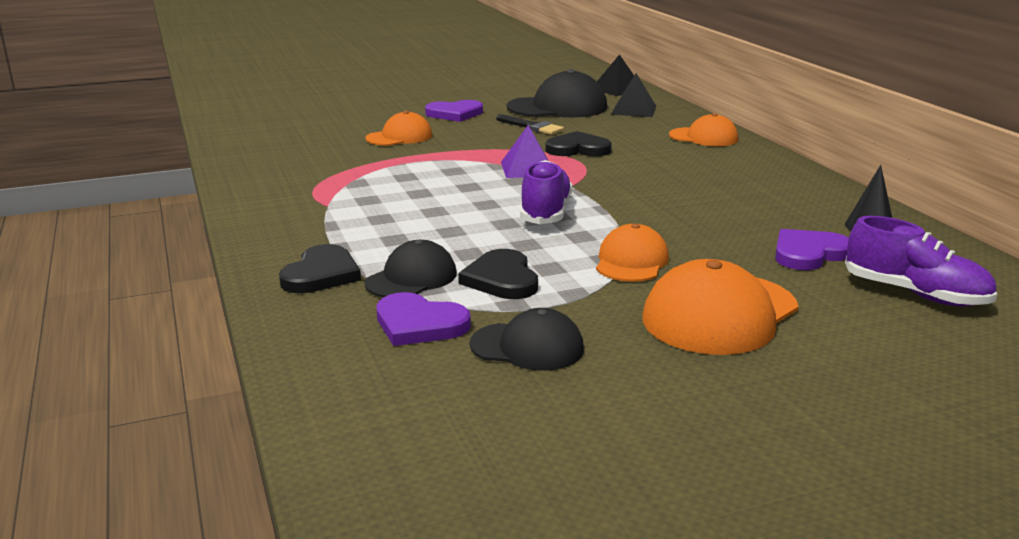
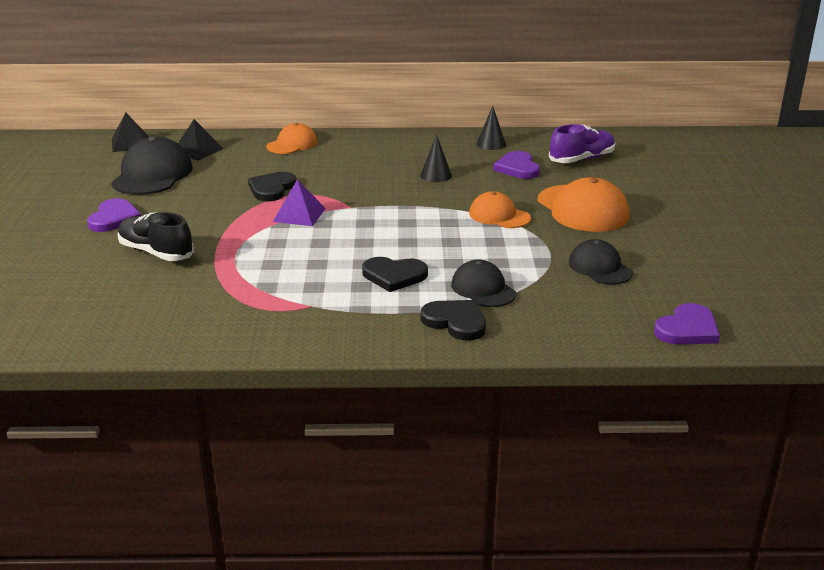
camera: 70 degrees left, 5 degrees up
orange cap [366,111,433,146] -> black shoe [117,212,194,261]
purple heart [376,292,471,346] -> purple heart moved to [654,303,720,345]
black heart [458,249,538,299] -> black heart moved to [362,257,428,292]
black cap [469,308,584,371] -> black cap turned 60 degrees counterclockwise [569,239,633,285]
black brush [496,114,564,135] -> none
purple shoe [520,160,572,224] -> none
none -> black cone [420,135,452,182]

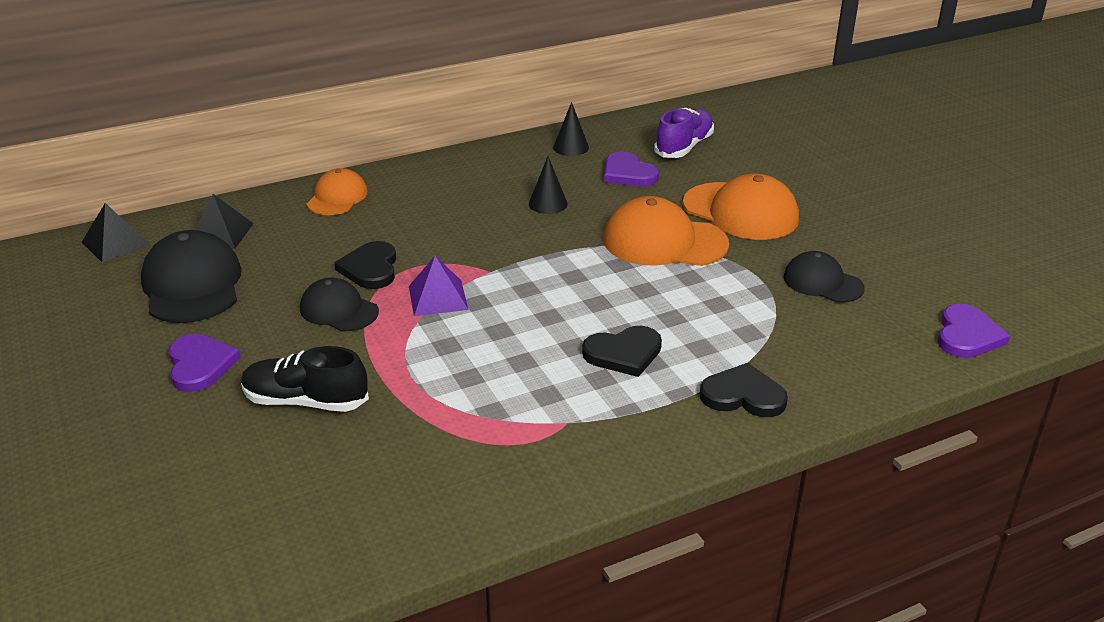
camera: 25 degrees left, 5 degrees up
black cap [451,260,516,307] -> black cap moved to [300,278,379,331]
orange cap [469,191,531,228] -> orange cap [603,196,729,266], size x1.63

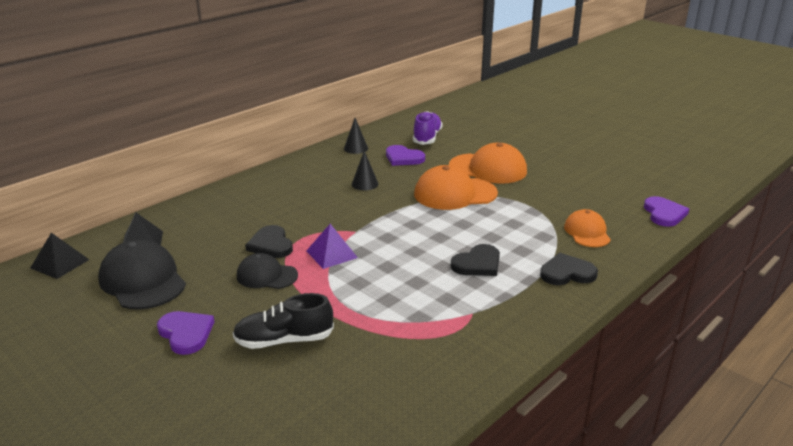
camera: 20 degrees left, 5 degrees down
orange cap [307,168,368,215] -> orange cap moved to [564,209,611,247]
black cap [783,251,864,303] -> none

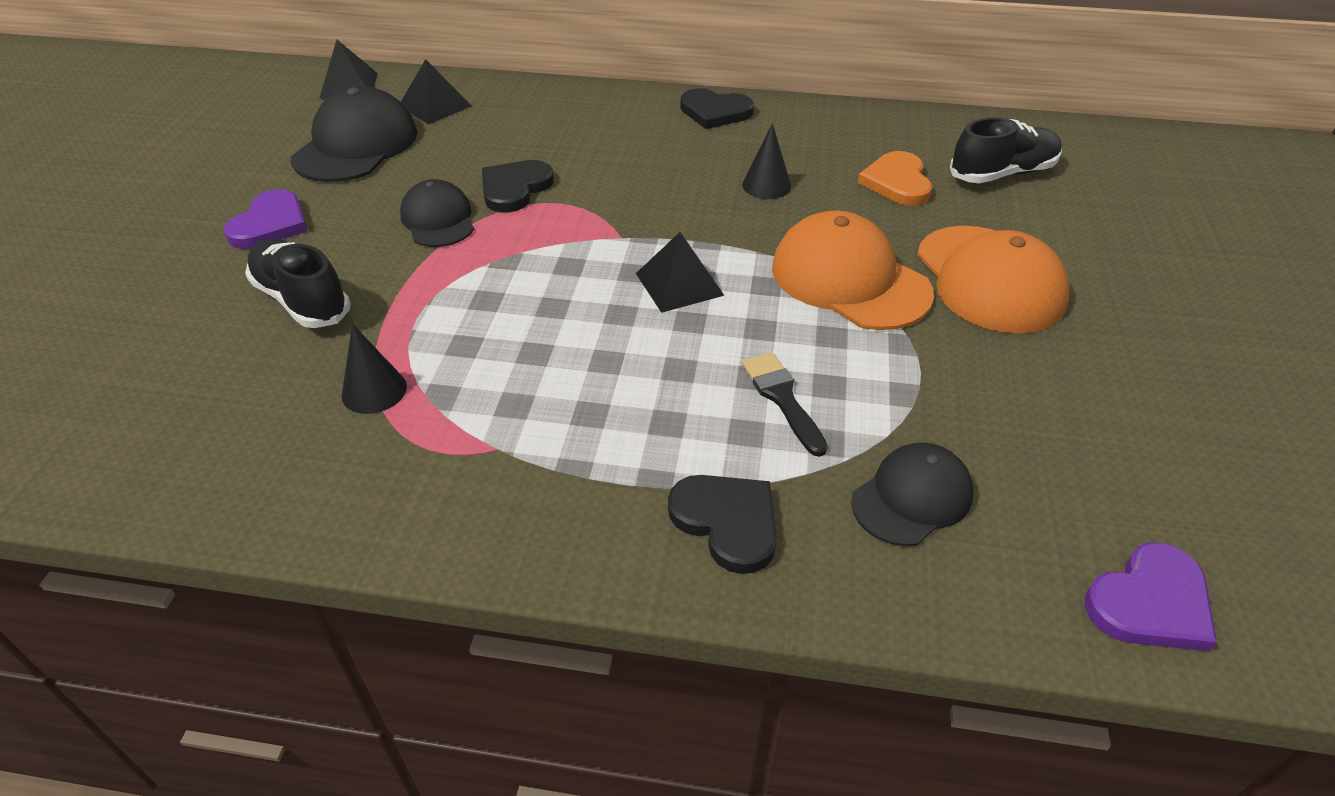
camera: 55 degrees right, 15 degrees up
purple pyramid [306,224,358,269] -> none
black cone [344,118,368,154] -> black cone moved to [342,324,407,414]
purple heart [386,145,425,166] -> orange heart [858,151,932,206]
purple shoe [413,111,442,145] -> black shoe [950,117,1062,183]
black heart [451,244,500,276] -> black heart moved to [680,88,754,129]
orange cap [564,209,611,247] -> black cap [851,443,973,546]
none -> black pyramid [636,232,725,313]
none -> black brush [742,352,828,457]

